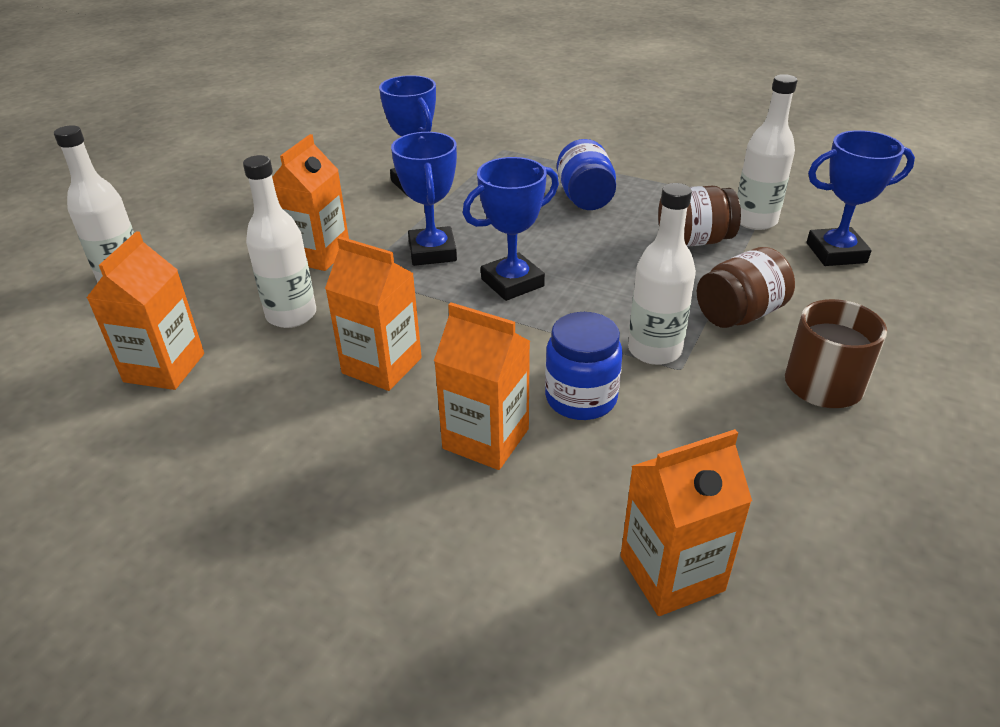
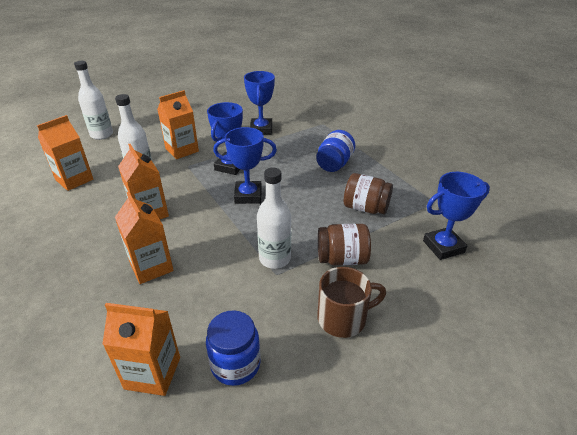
camera: 30 degrees right, 0 degrees up
blue jar [545,312,623,420] -> blue jar moved to [206,310,260,386]
white bottle [737,74,797,230] -> none
blue trophy [807,130,915,266] -> blue trophy turned 45 degrees counterclockwise [423,172,490,260]

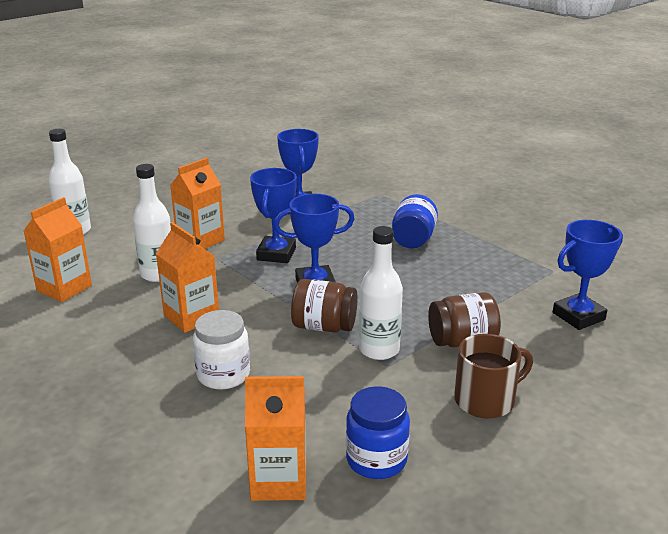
camera: 10 degrees left, 10 degrees down
orange carton [115,191,174,284] -> white jar [193,310,250,390]
brown jar [344,173,393,214] -> brown jar moved to [291,279,357,332]

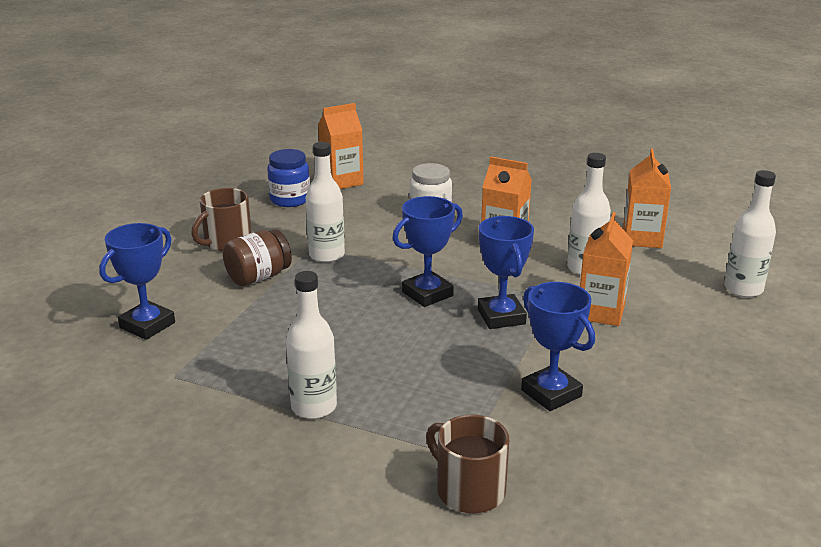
camera: 155 degrees right, 0 degrees up
brown jar [291,279,357,332] -> none
blue jar [392,194,438,248] -> none
none -> white bottle [286,271,337,419]
none -> brown mug [426,415,509,513]

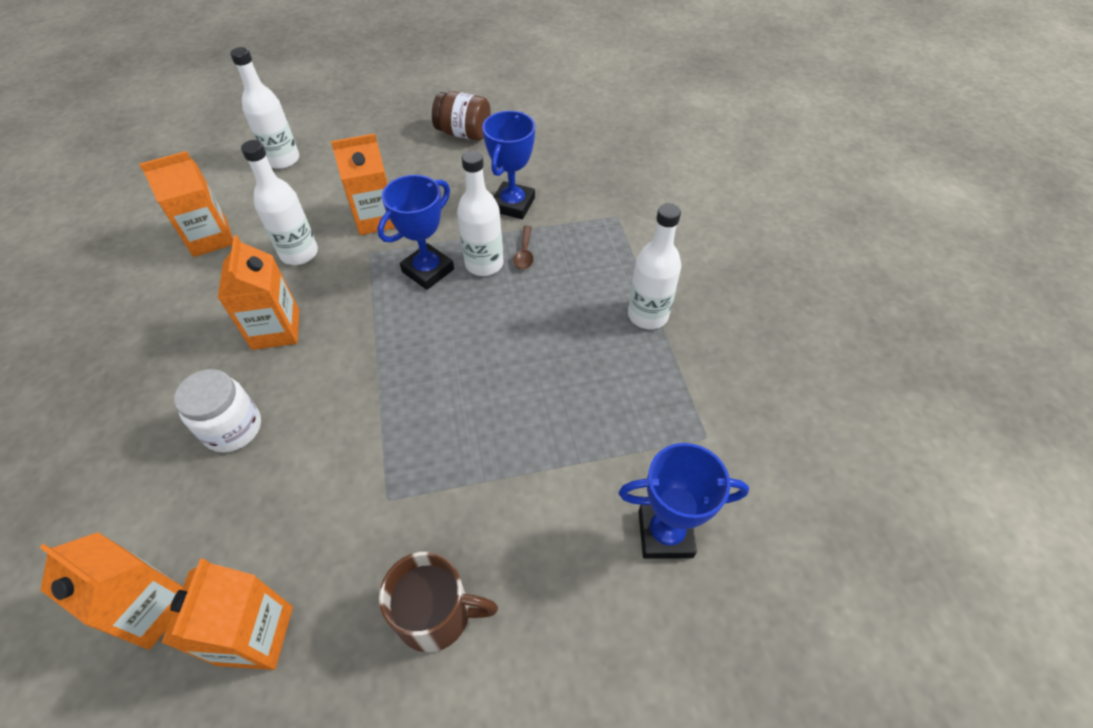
camera: 125 degrees left, 25 degrees up
brown jar [223,229,292,286] -> brown jar moved to [432,91,491,141]
blue jar [267,149,310,207] -> orange carton [162,559,293,670]
white bottle [306,142,345,263] -> white bottle moved to [457,150,503,276]
blue trophy [392,196,463,307] -> none
brown mug [426,415,509,513] -> none
none -> brown spoon [514,226,533,270]

